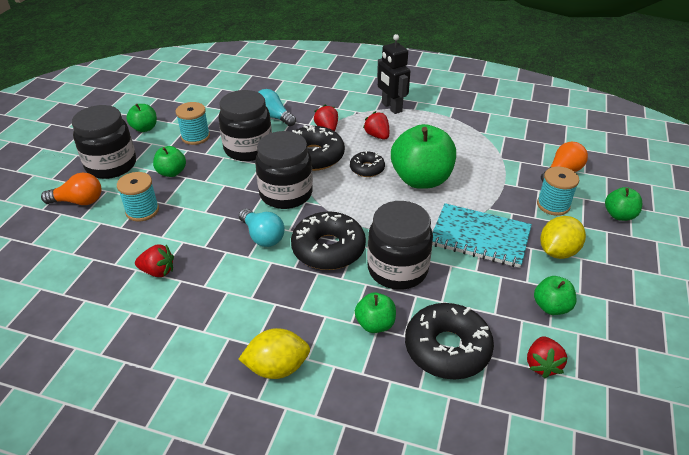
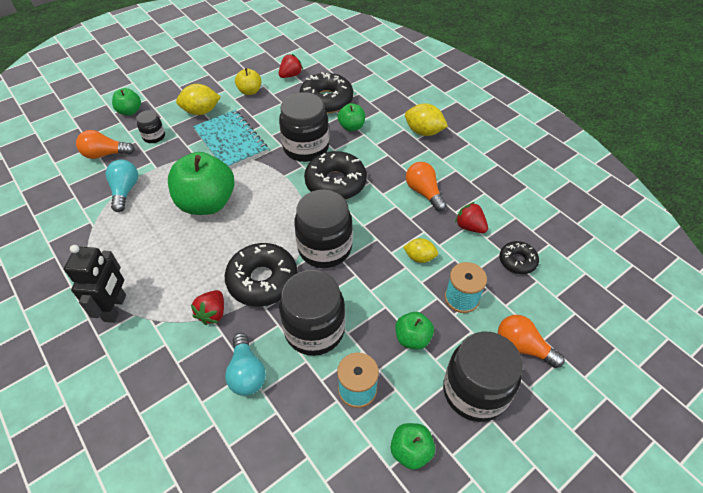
camera: 145 degrees left, 10 degrees up
turquoise light bulb [239,209,285,247] -> turquoise light bulb moved to [106,159,138,212]
black donut [350,151,385,177] -> black donut moved to [500,241,539,274]
red strawberry [363,111,389,139] -> none
green apple [534,276,576,315] -> yellow apple [235,68,261,95]
turquoise spool [537,167,579,216] -> black jar [136,110,165,143]
none -> yellow lemon [403,238,438,263]
none -> orange light bulb [406,162,447,211]

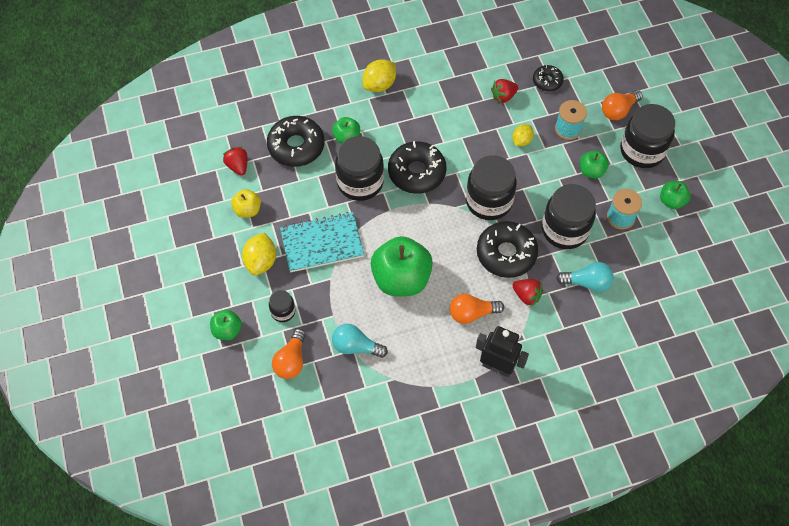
camera: 70 degrees left, 10 degrees up
orange light bulb [406,162,447,211] -> orange light bulb moved to [450,294,504,324]

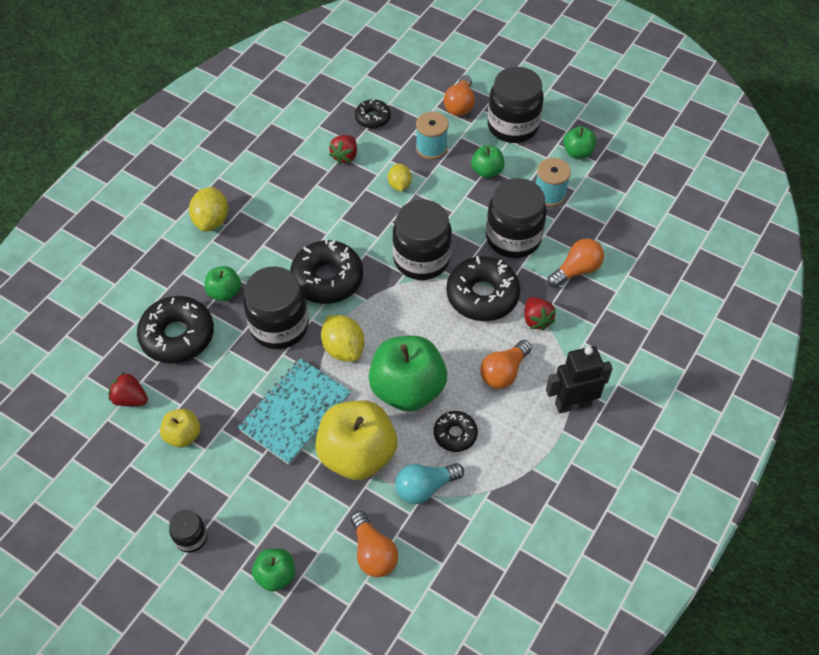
camera: 40 degrees left, 5 degrees down
yellow lemon [242,232,276,276] -> yellow lemon moved to [321,315,365,361]
black jar [269,290,295,322] -> black jar moved to [169,510,207,553]
red strawberry [513,279,543,306] -> red strawberry turned 75 degrees clockwise [524,297,556,331]
turquoise light bulb [556,262,614,292] -> orange light bulb [548,239,604,288]
none -> yellow apple [315,400,397,480]
none -> black donut [434,411,478,452]

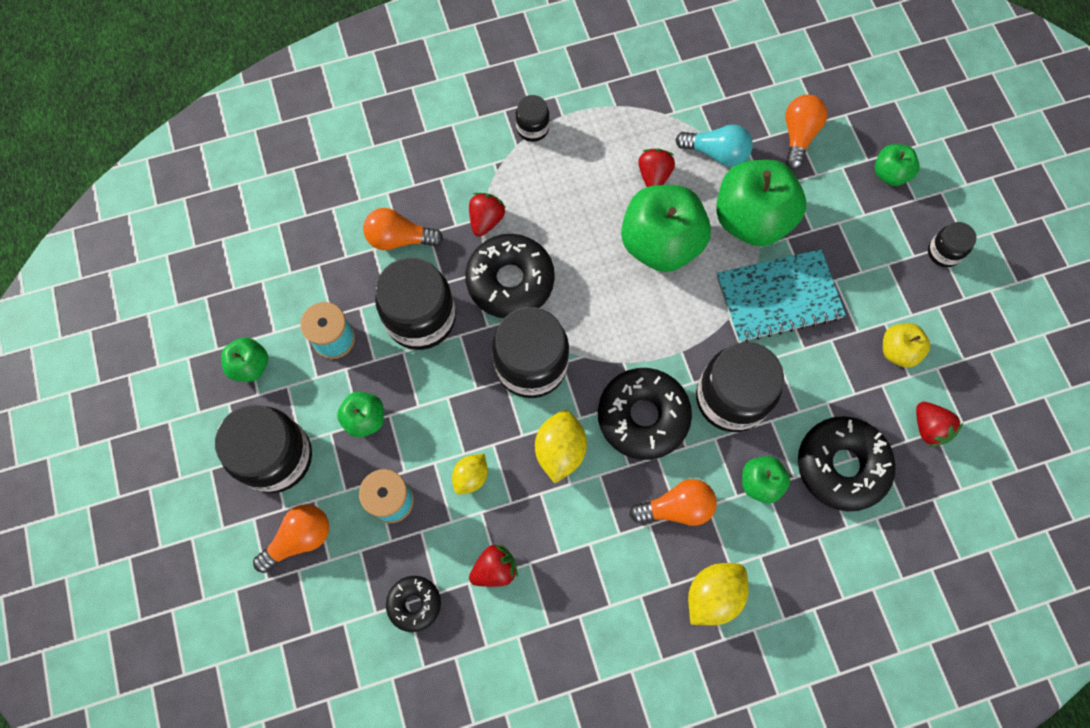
camera: 140 degrees left, 15 degrees up
yellow apple [315,400,397,480] -> green apple [716,160,806,246]
yellow lemon [321,315,365,361] -> yellow lemon moved to [535,410,587,483]
black donut [434,411,478,452] -> red strawberry [638,149,675,187]
orange light bulb [480,340,532,389] -> orange light bulb moved to [629,479,717,526]
black robot [546,346,613,413] -> black jar [516,95,550,142]

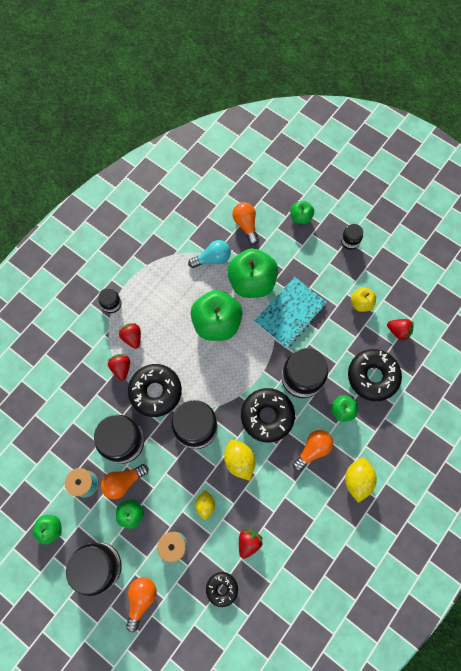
camera: 35 degrees left, 0 degrees up
orange light bulb [363,208,443,250] -> orange light bulb moved to [101,464,149,499]
red strawberry [638,149,675,187] -> red strawberry moved to [119,323,141,349]

